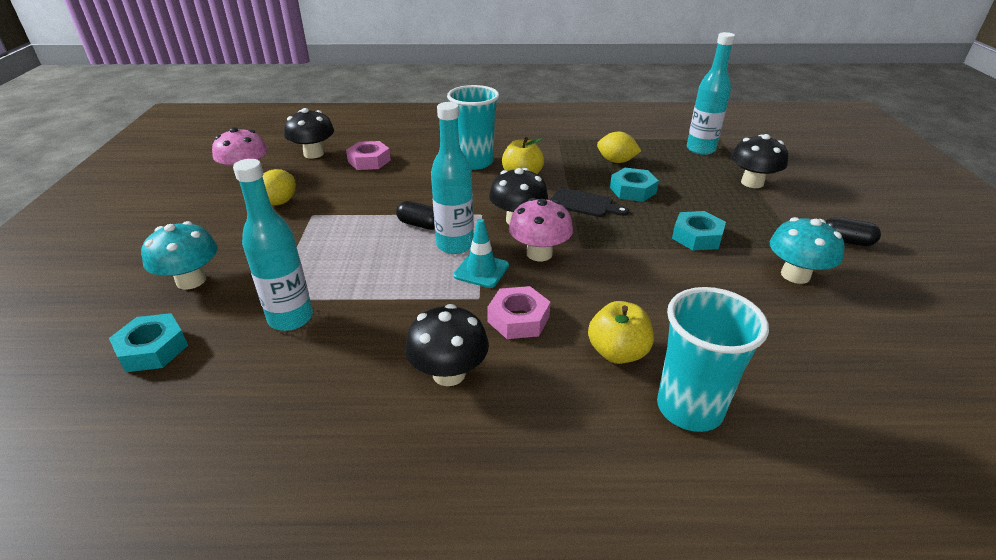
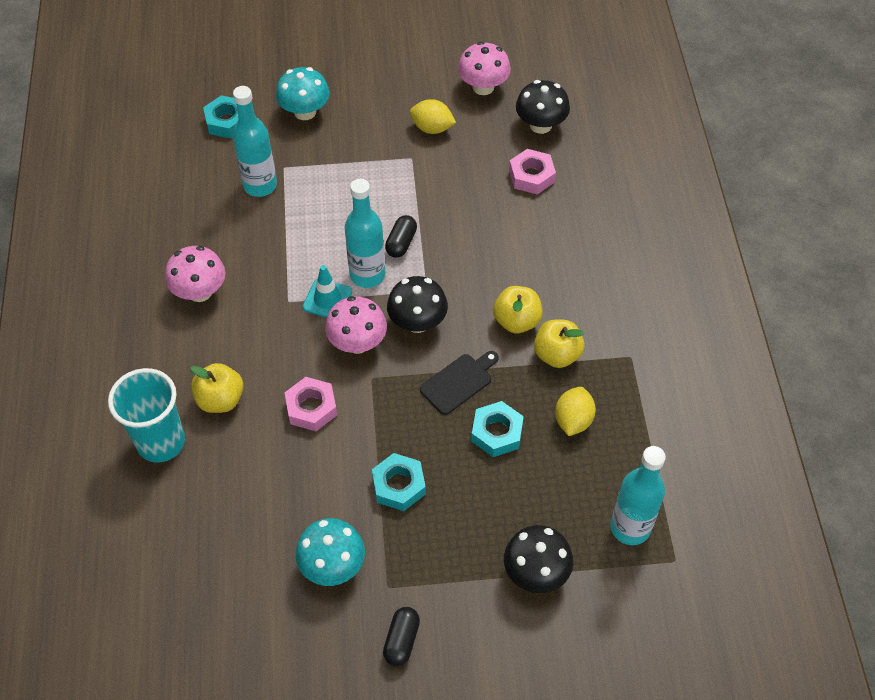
camera: 85 degrees right, 20 degrees up
black mushroom [405,304,489,386] -> pink mushroom [165,246,225,302]
turquoise cup [447,85,499,170] -> none
pink nut [487,286,550,339] -> pink nut moved to [284,377,337,431]
black cutting board [550,187,629,217] -> black cutting board turned 150 degrees counterclockwise [420,351,499,415]
none -> yellow apple [534,319,585,368]

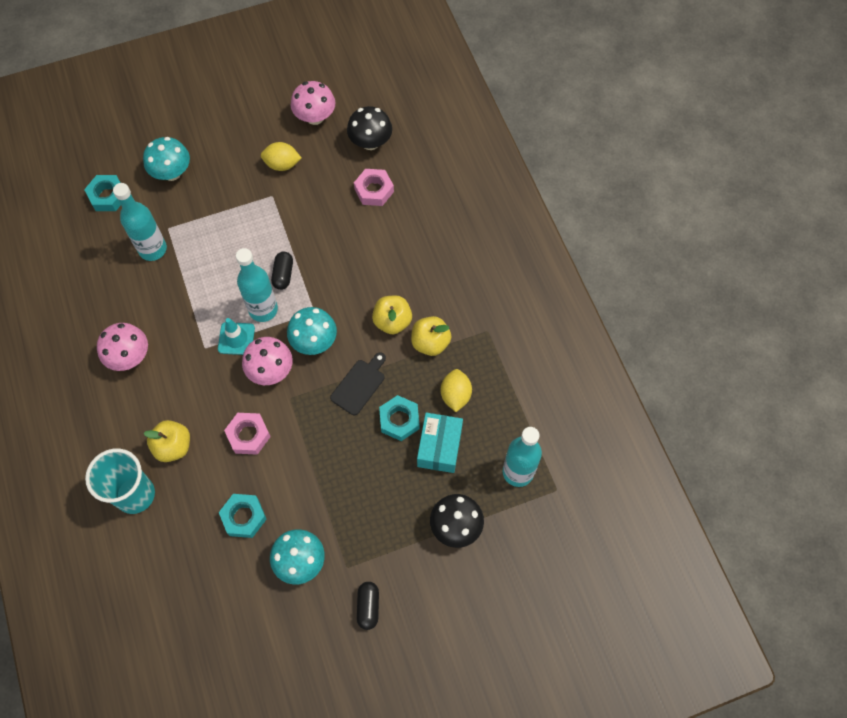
camera: 15 degrees left, 10 degrees up
turquoise nut [372,453,426,511] -> turquoise nut moved to [219,494,267,538]
black mushroom [387,276,448,333] -> turquoise mushroom [287,307,337,355]
none -> turquoise box [417,413,463,473]

